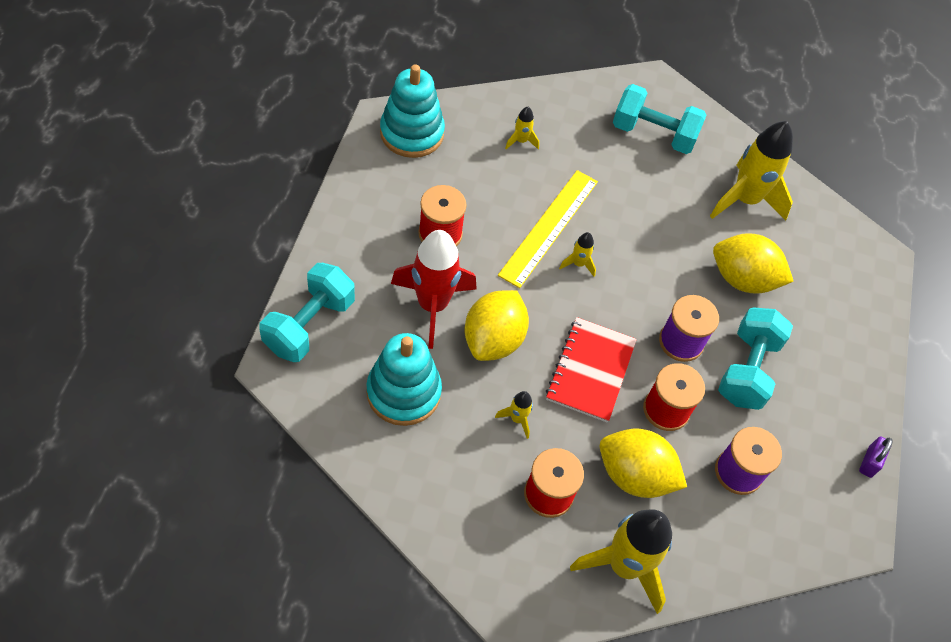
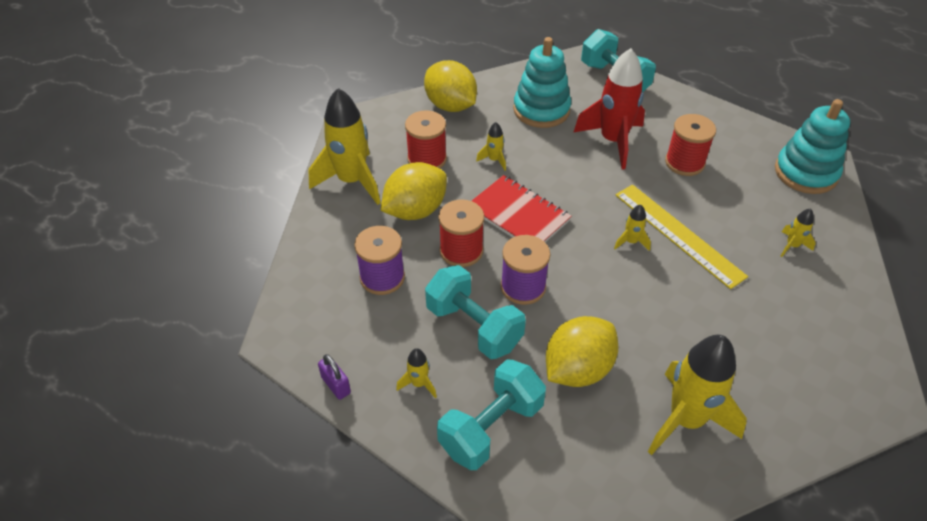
camera: 120 degrees right, 10 degrees down
yellow lemon [465,290,529,361] -> yellow lemon moved to [424,60,477,112]
turquoise dumbbell [613,84,707,154] -> turquoise dumbbell moved to [437,359,546,470]
none -> yellow rocket [396,348,437,398]

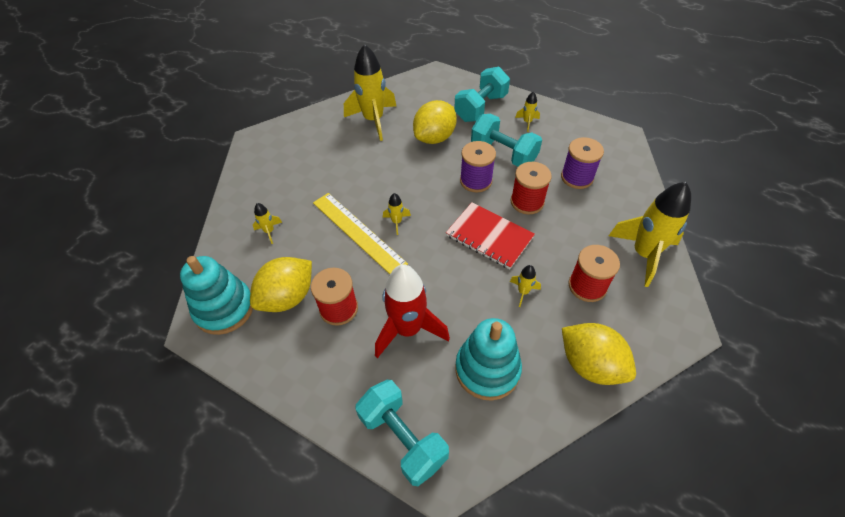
camera: 175 degrees right, 5 degrees up
purple padlock [318,354,351,400] -> none
yellow lemon [380,162,447,220] -> yellow lemon moved to [250,257,312,312]

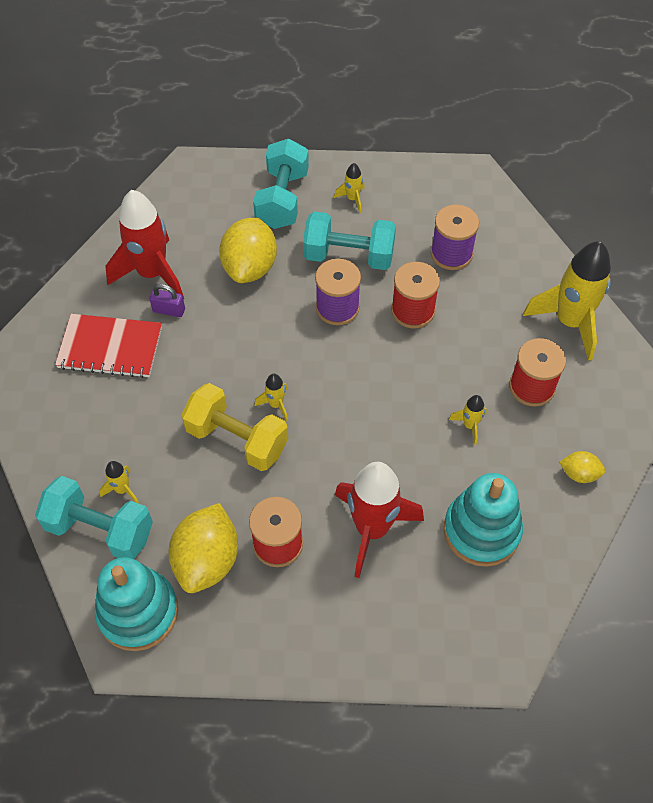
camera: 30 degrees left, 5 degrees up
yellow ruler [313,193,408,274] -> yellow dumbbell [182,383,288,471]
yellow rocket [344,44,396,141] -> red rocket [105,190,184,299]
turquoise dumbbell [355,380,449,486] -> turquoise dumbbell moved to [35,476,153,559]
red notebook [446,202,535,269] -> red notebook moved to [55,314,162,378]
yellow lemon [562,323,636,385] -> yellow lemon [559,451,606,483], size x0.50
none -> purple padlock [149,284,185,317]

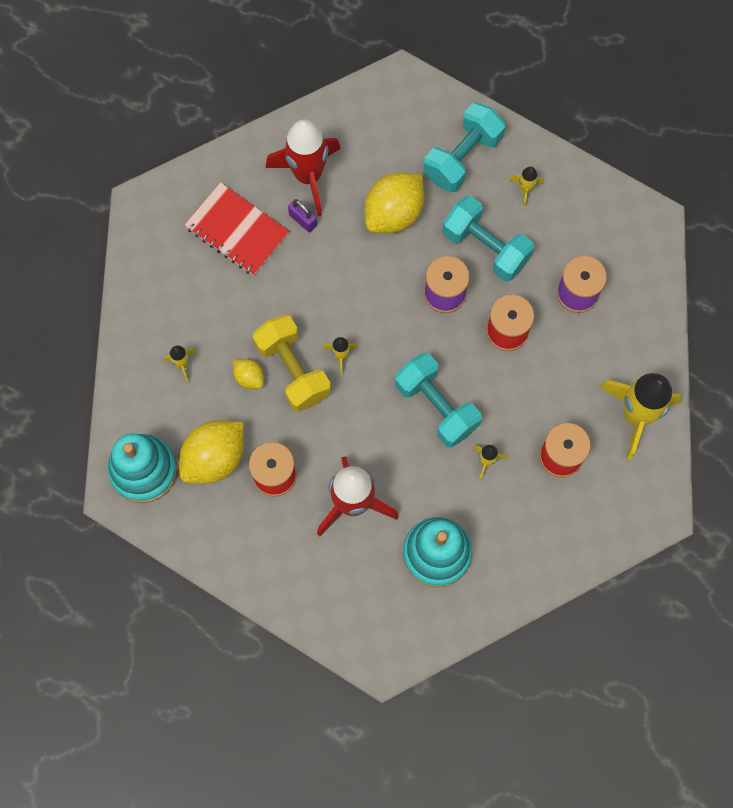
camera: 30 degrees right, 15 degrees up
turquoise dumbbell [35,476,153,559] -> turquoise dumbbell moved to [395,353,482,448]
yellow lemon [559,451,606,483] -> yellow lemon moved to [233,359,264,389]

